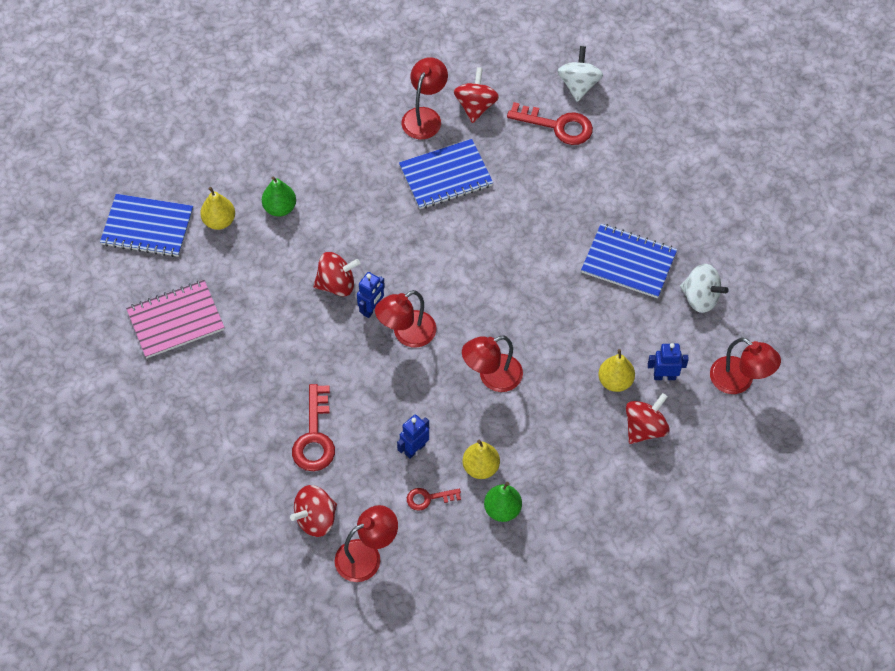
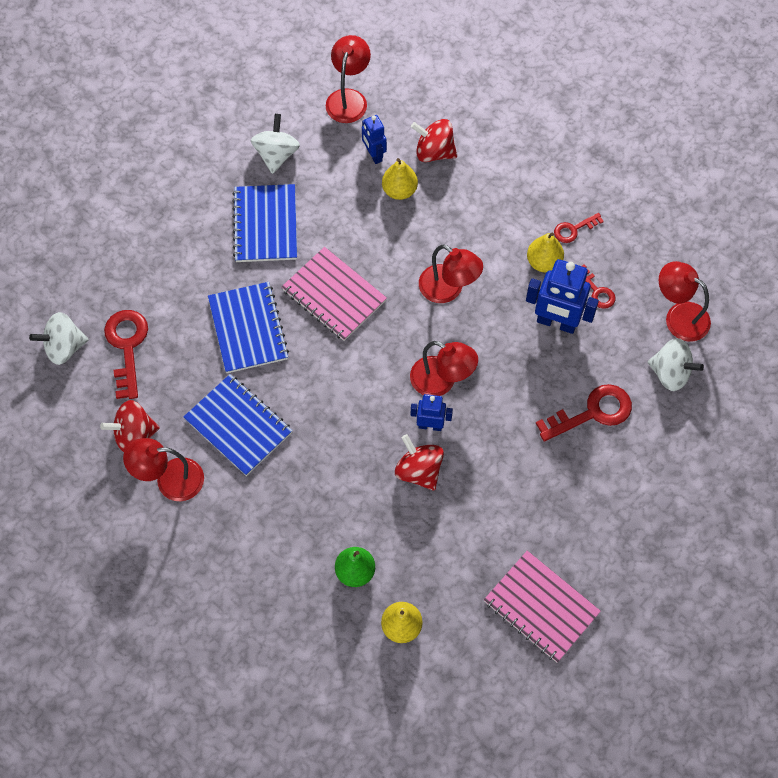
camera: 115 degrees left, 5 degrees up
blue notebook [100,194,193,257] -> blue notebook moved to [208,282,289,373]
red spinning top [290,485,337,537] -> white spinning top [648,338,704,391]
blue robot [397,414,429,459] -> blue robot [526,259,599,334], size x1.72
green pear [484,482,522,522] -> red key [554,213,604,243]
none -> pink notebook [282,247,387,341]

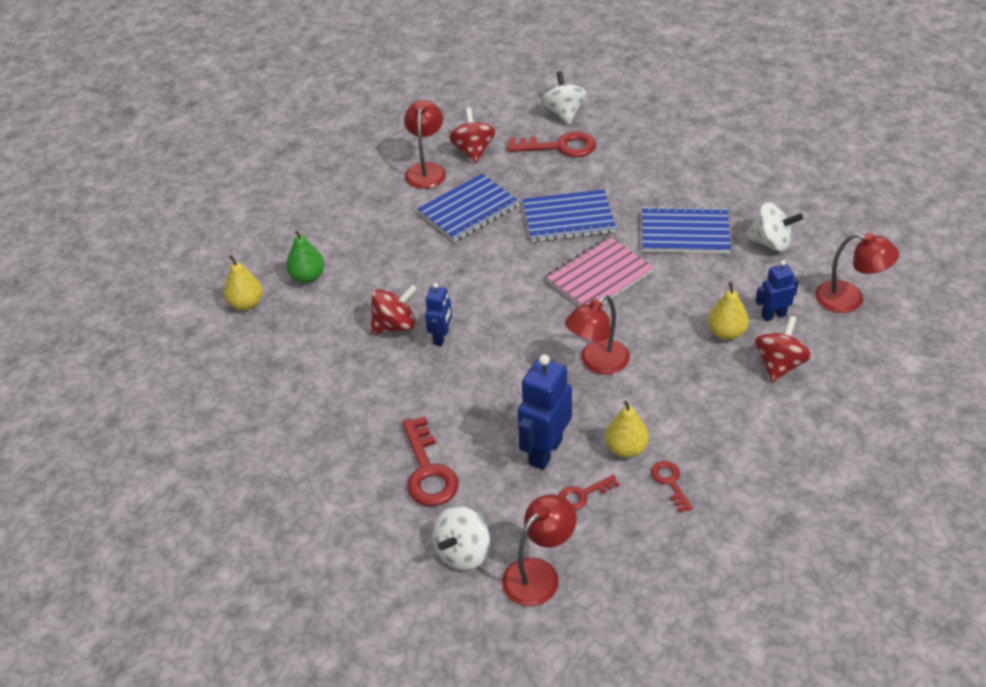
camera: 100 degrees right, 20 degrees down
red lamp [410,341,478,396] -> none
pink notebook [484,551,601,663] -> none

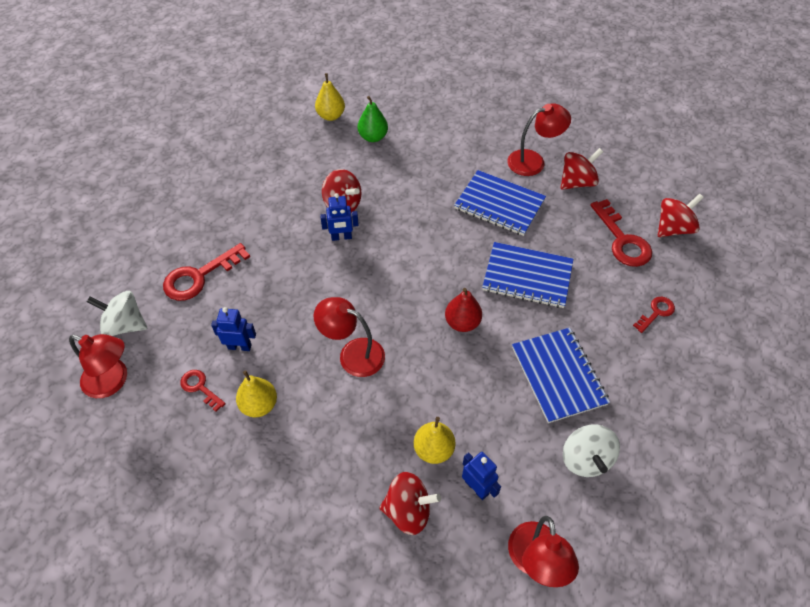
camera: 65 degrees right, 10 degrees up
blue robot [518,355,572,470] -> blue robot [211,307,256,351], size x0.58
blue notebook [522,189,616,242] -> blue notebook turned 45 degrees counterclockwise [482,242,573,308]
white spinning top [542,71,587,125] -> red spinning top [658,194,704,237]
pink notebook [545,236,654,306] -> red pear [445,288,482,332]
red key [651,461,693,513] -> red key moved to [633,297,675,333]

